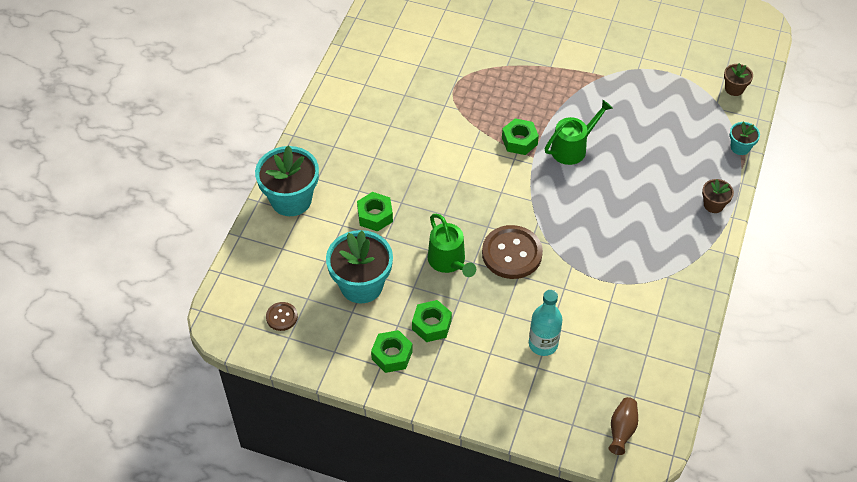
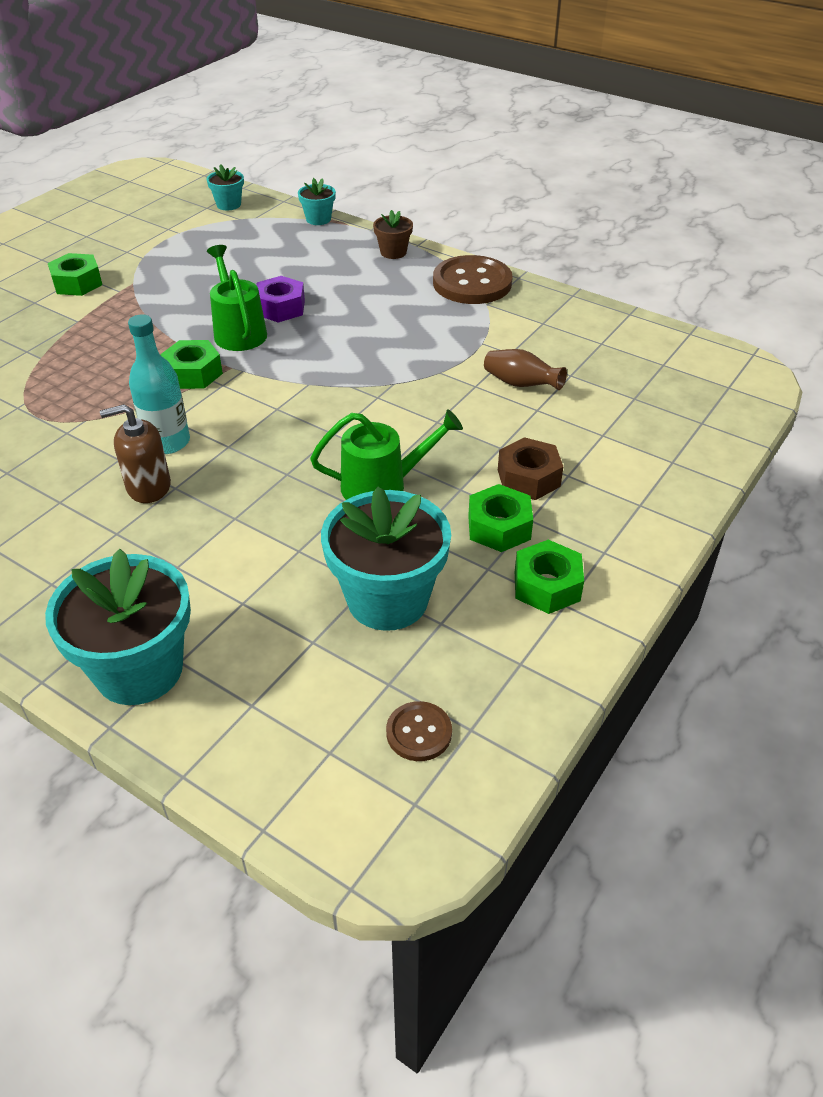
camera: 75 degrees left, 10 degrees down
green nut [357,192,393,232] -> green nut moved to [48,253,102,296]
brown button [482,225,543,279] -> brown button moved to [433,255,513,304]
turquoise bottle [529,290,562,356] -> turquoise bottle moved to [128,314,190,454]
brown vase [609,397,638,455] -> brown vase moved to [484,349,567,390]
brown flower pot [724,63,753,96] -> turquoise flower pot [207,164,244,210]
none -> brown soap dispenser [100,404,171,503]
none -> purple nut [256,276,305,322]
none -> brown nut [498,437,563,500]

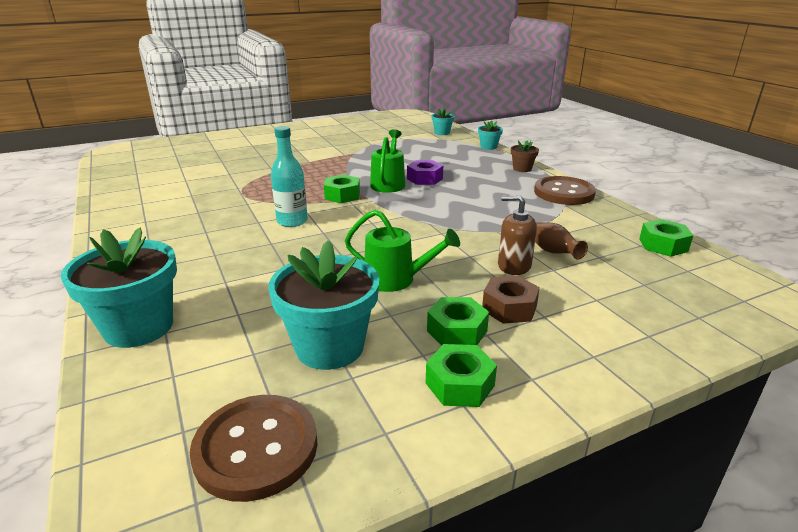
camera: 30 degrees right, 15 degrees down
green nut [48,253,102,296] -> green nut moved to [639,219,694,257]
brown soap dispenser [100,404,171,503] -> brown soap dispenser moved to [498,195,537,275]
brown button [386,701,452,761] -> brown button [190,395,318,502], size x1.98

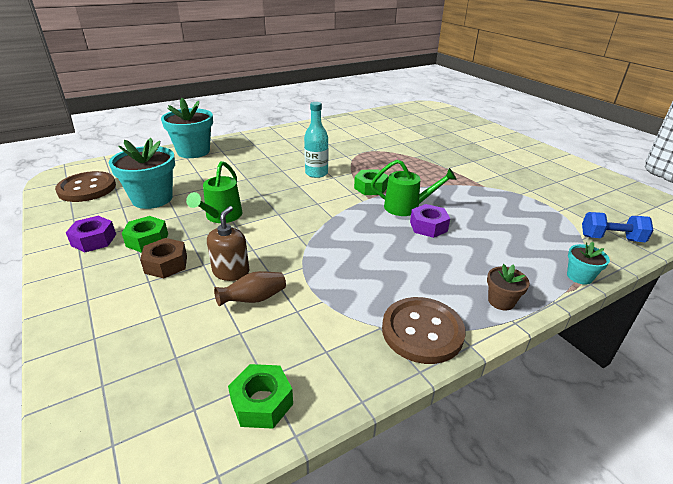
camera: 85 degrees right, 5 degrees up
green nut [426,344,497,407] -> purple nut [66,216,116,252]
turquoise flower pot [431,108,454,135] -> blue dumbbell [582,212,653,242]

